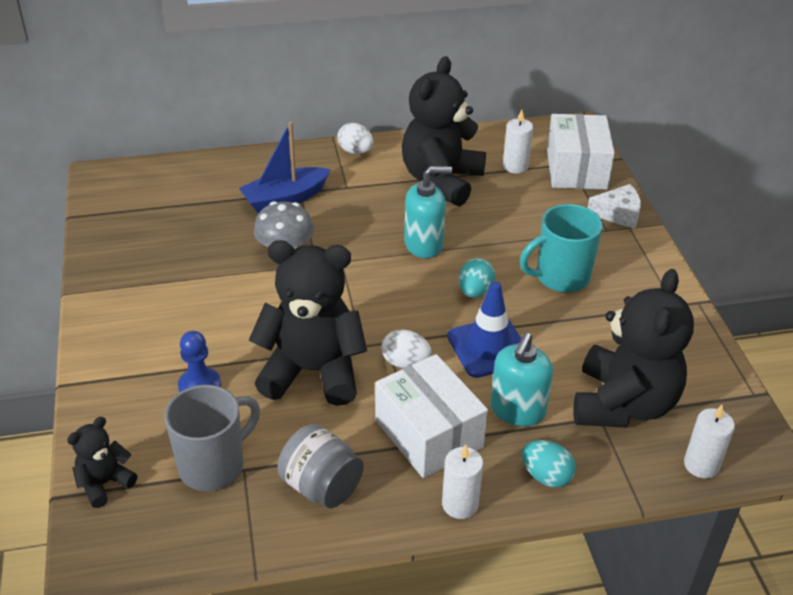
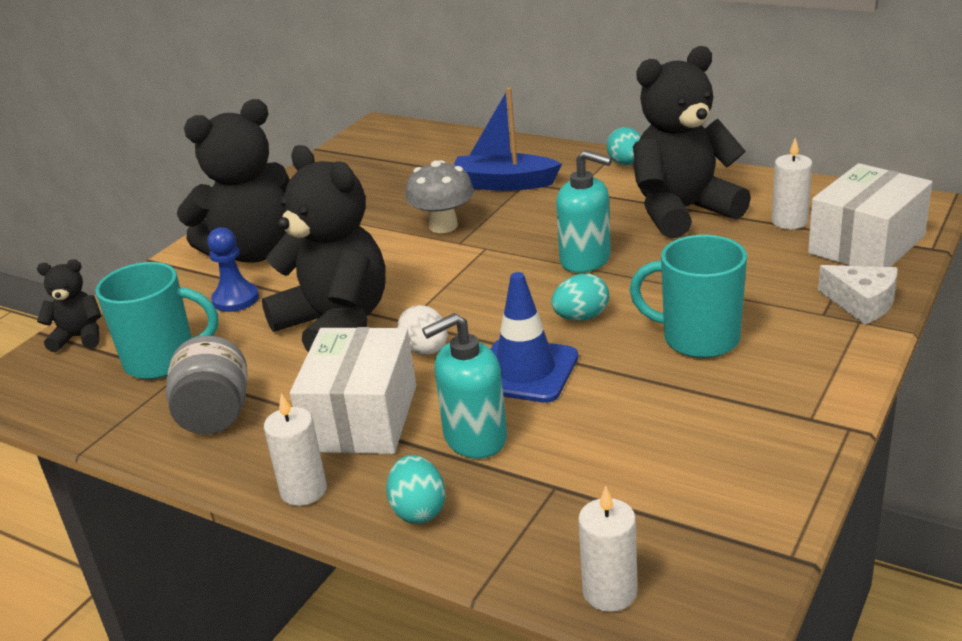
camera: 45 degrees right, 10 degrees down
grey mug [165,385,260,491] -> turquoise mug [96,262,218,379]
white egg [337,123,374,154] -> turquoise egg [607,127,641,165]
black teddy bear [573,269,694,428] -> black teddy bear moved to [177,99,290,263]

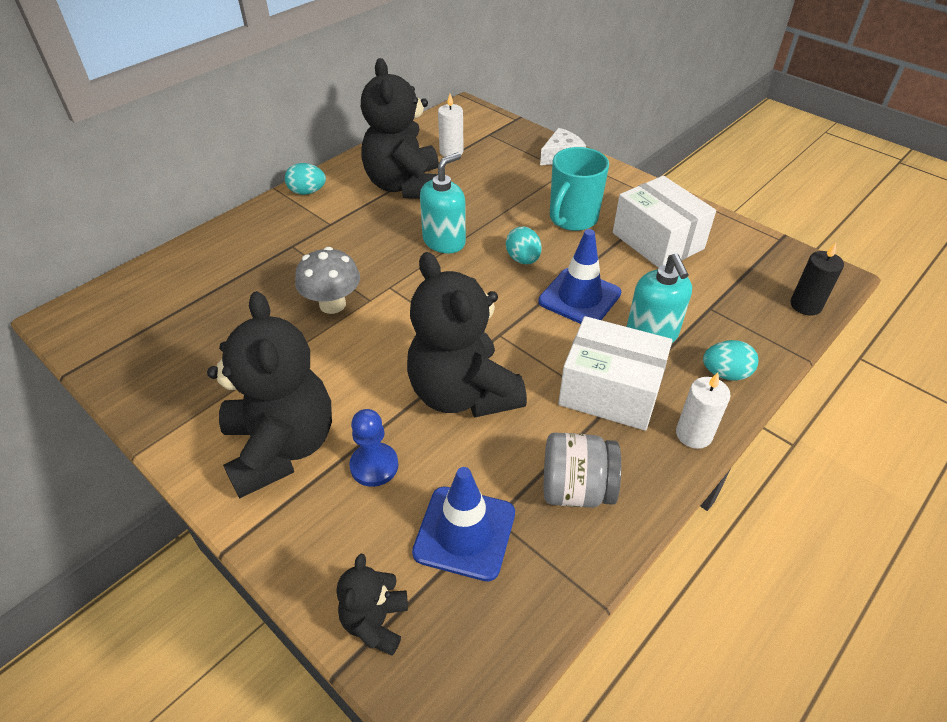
camera: 80 degrees left, 15 degrees up
turquoise mug [96,262,218,379] -> blue traffic cone [412,467,515,581]
black teddy bear [262,145,386,352] -> black teddy bear turned 90 degrees counterclockwise [407,252,527,417]
white egg [397,305,448,355] -> none
blue boat [453,88,562,191] -> none
white candle [578,486,637,612] -> black candle [790,243,844,316]
white box [808,163,932,267] -> white box moved to [613,176,716,268]

